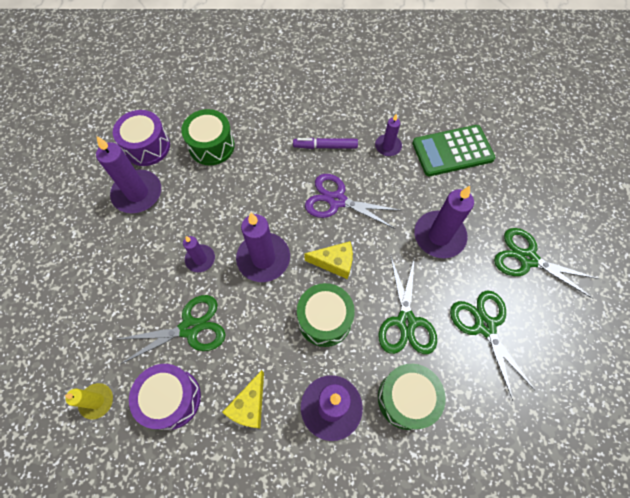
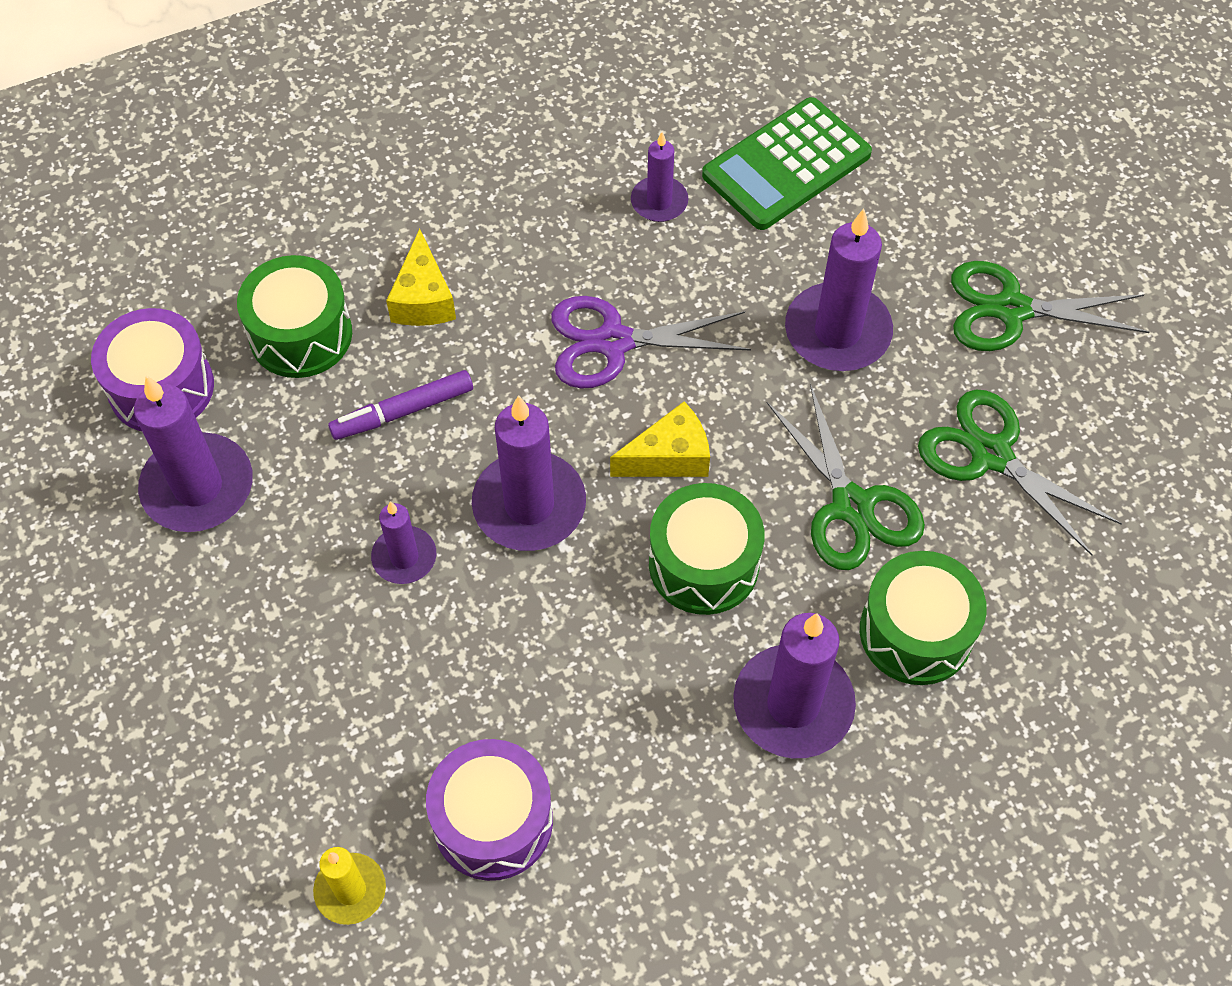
camera: 25 degrees left, 5 degrees down
green scissors [118,295,226,364] -> none
yellow cheese [223,370,264,428] -> yellow cheese moved to [386,229,456,326]
purple marker [293,138,358,149] -> purple marker moved to [328,370,473,440]

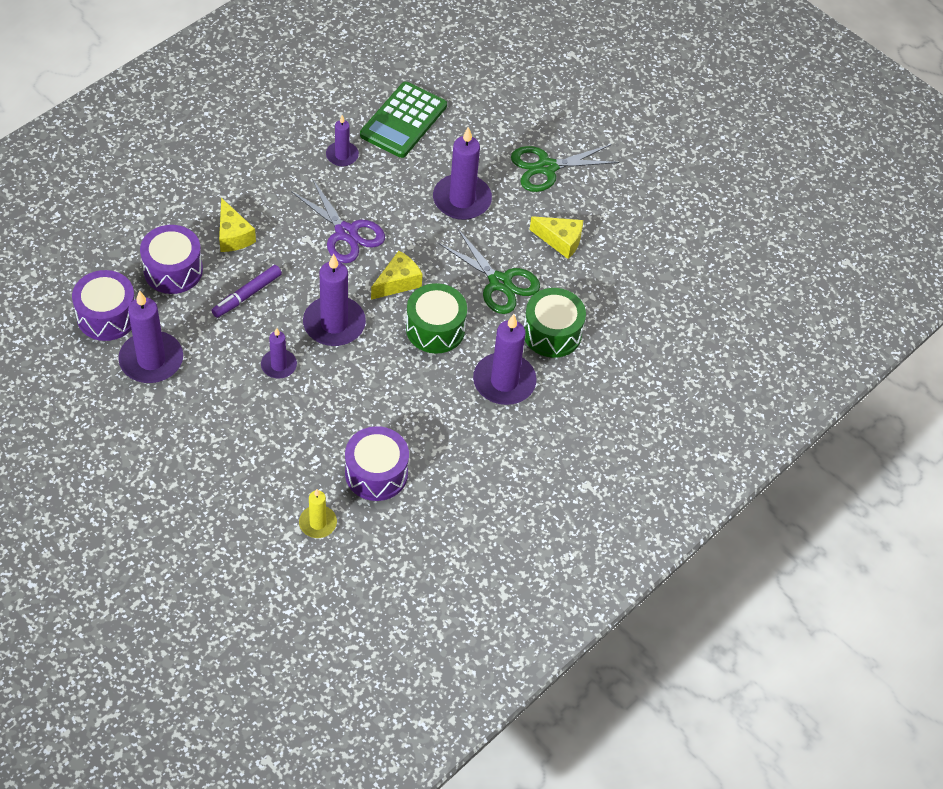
camera: 25 degrees left, 5 degrees down
green drum [237,255,352,378] -> purple drum [140,225,203,294]
purple scissors [551,296,751,389] -> purple scissors turned 105 degrees counterclockwise [291,179,385,263]
green scissors [918,390,1122,556] -> yellow cheese [530,216,583,259]

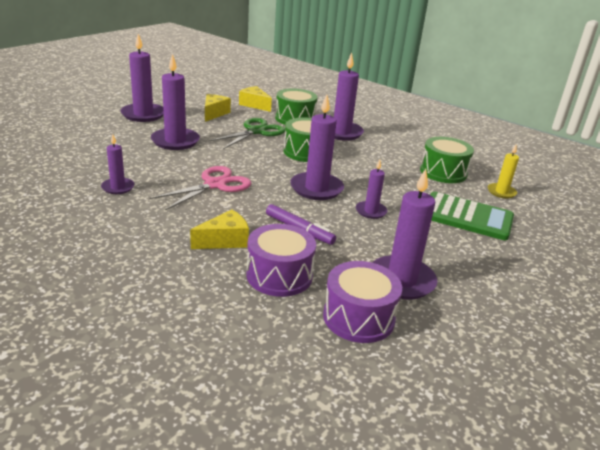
camera: 95 degrees left, 25 degrees down
purple scissors [291,179,385,263] -> pink scissors [150,166,251,211]
purple drum [345,426,409,501] -> green drum [420,137,474,183]
green calculator [360,82,447,158] -> green calculator moved to [430,192,514,240]
yellow cheese [371,251,423,300] -> yellow cheese moved to [239,86,272,112]
green scissors [511,144,620,192] -> purple candle [121,34,164,122]

